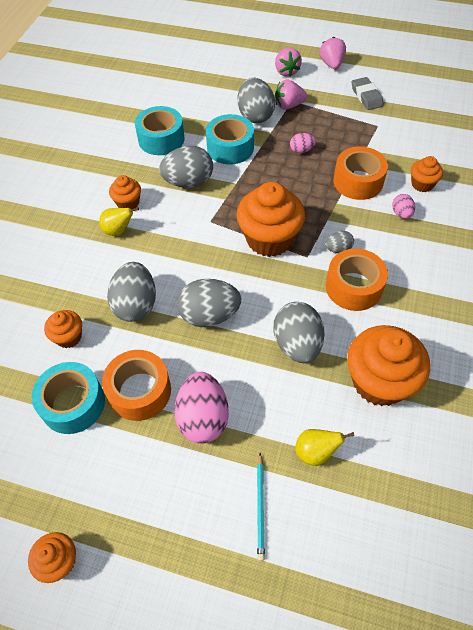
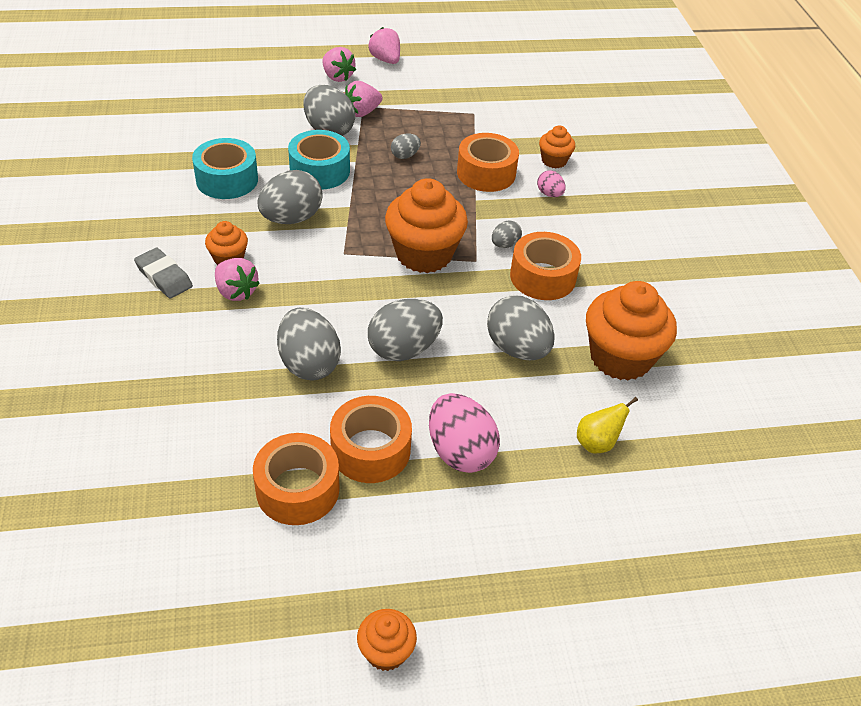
camera: 30 degrees left, 10 degrees down
turquoise tape [32,362,105,434] -> orange tape [253,433,340,525]
orange cupcake [44,310,82,348] -> none
yellow pear [99,207,139,236] -> pink strawberry [215,258,260,301]
turquoise pencil [257,453,265,561] -> none
pink egg [290,133,316,153] -> grey egg [391,133,421,159]
grey eraser [352,77,384,110] -> grey eraser moved to [134,248,193,299]

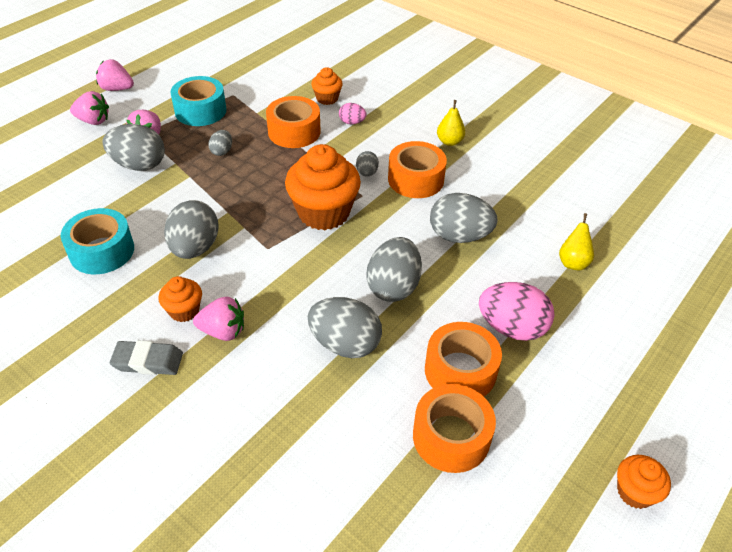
camera: 40 degrees left, 0 degrees up
turquoise tape [288,130,350,190] -> turquoise tape moved to [170,76,226,126]
orange cupcake [586,281,677,381] -> none
none -> yellow pear [437,100,465,146]

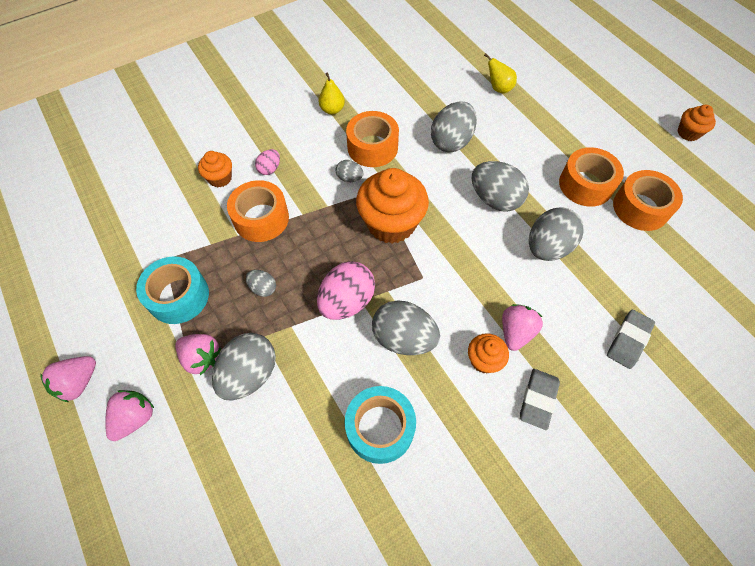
camera: 70 degrees left, 15 degrees up
pink egg [479,282,555,341] -> pink egg moved to [317,261,375,320]
none -> grey eraser [607,310,655,369]

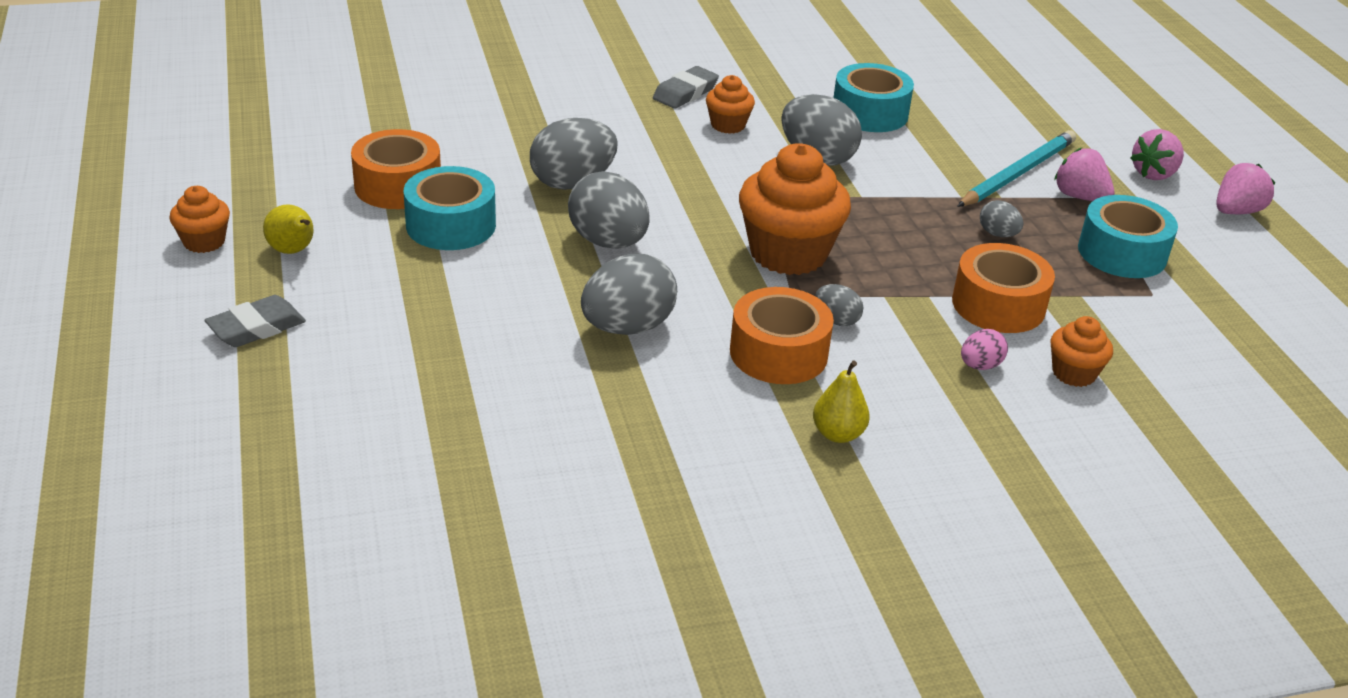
camera: 165 degrees left, 25 degrees down
grey egg [212,333,276,400] -> turquoise pencil [957,130,1076,207]
pink egg [317,261,375,320] -> none
yellow pear [484,53,517,93] -> yellow pear moved to [263,204,314,254]
pink strawberry [502,304,543,351] -> none
orange tape [559,147,624,207] -> turquoise tape [404,166,496,250]
grey eraser [607,310,655,369] -> grey eraser moved to [205,295,306,347]

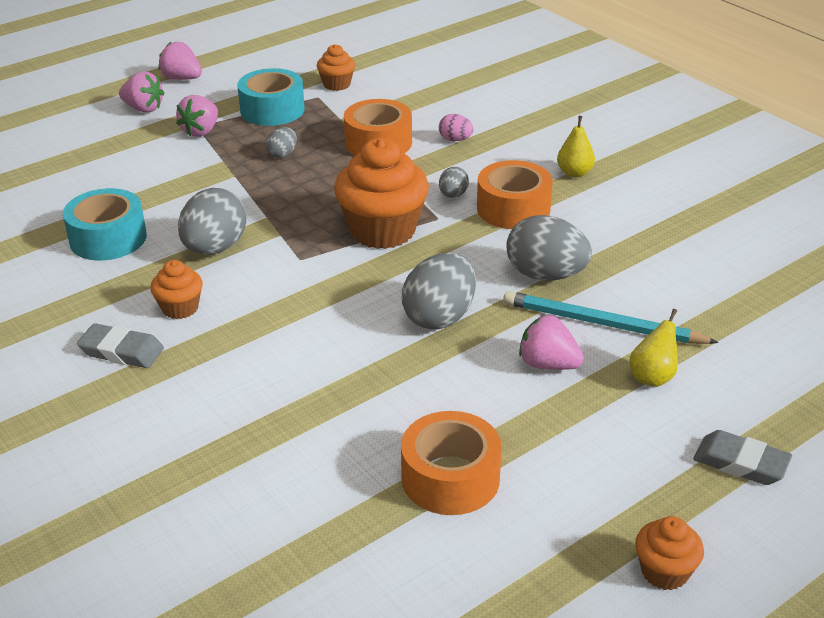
camera: 110 degrees left, 0 degrees up
yellow pear [263,204,314,254] -> yellow pear moved to [630,309,678,387]
turquoise tape [404,166,496,250] -> none
grey egg [530,118,618,190] -> none
turquoise pencil [957,130,1076,207] -> turquoise pencil moved to [503,291,719,344]
orange cupcake [1050,316,1113,387] -> orange cupcake moved to [317,44,355,91]
none -> pink strawberry [519,315,584,370]

